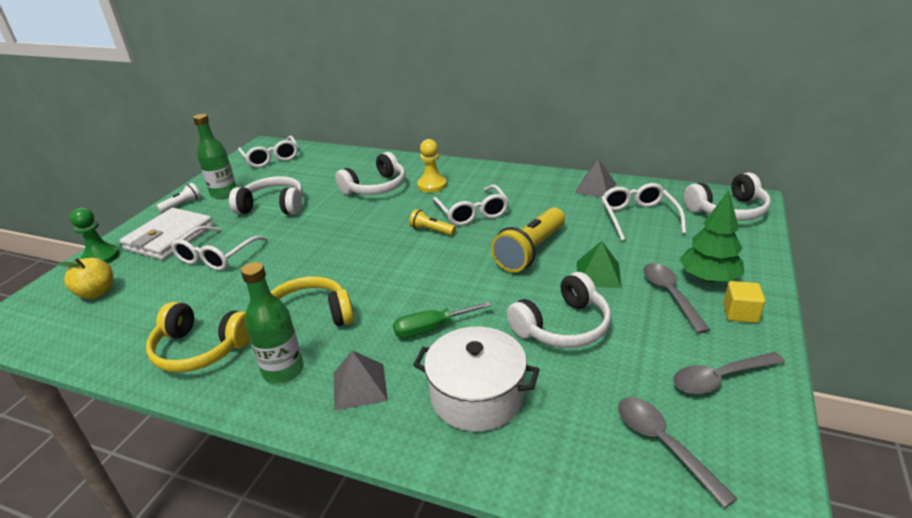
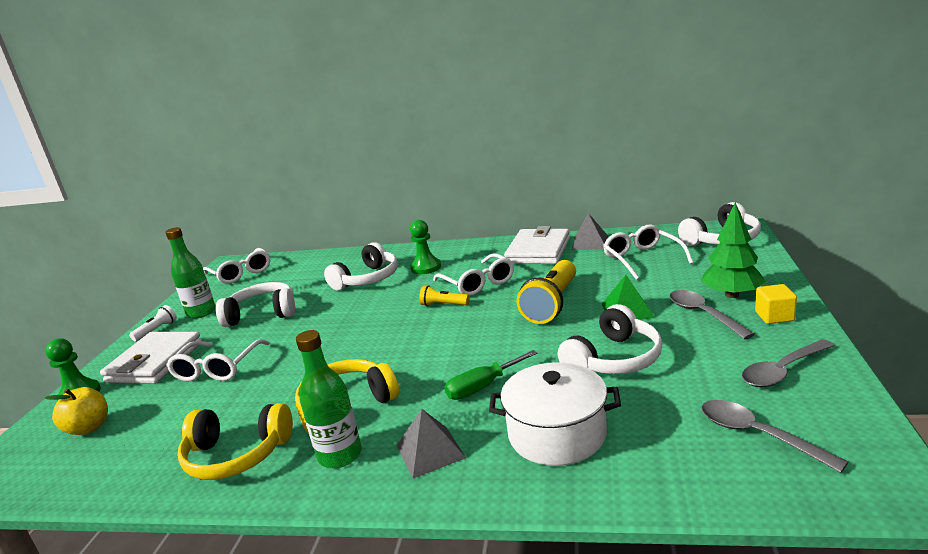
camera: 10 degrees left, 10 degrees down
yellow pawn [417,139,447,193] -> green pawn [410,220,441,274]
none -> white wallet [504,226,570,264]

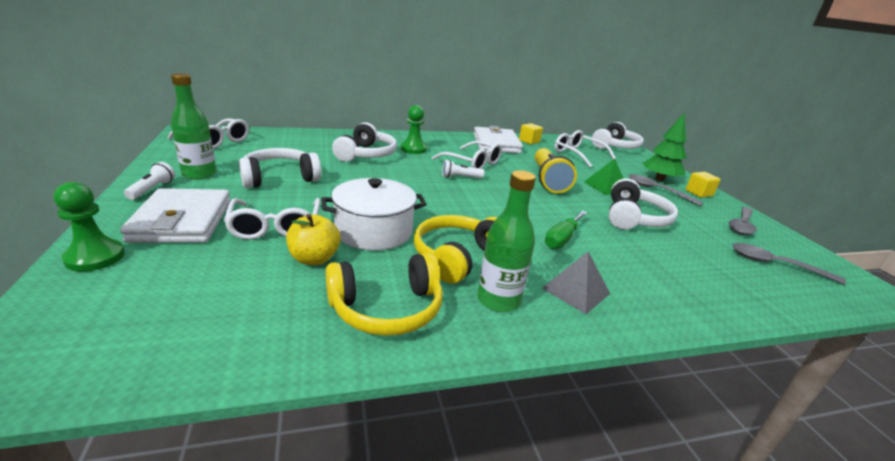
camera: 30 degrees left, 5 degrees up
yellow apple [45,387,108,435] -> yellow apple moved to [286,214,340,265]
yellow flashlight [419,285,469,306] -> white flashlight [442,160,484,178]
white pot [489,362,621,466] -> white pot moved to [321,178,427,250]
grey pyramid [572,213,608,250] -> yellow cube [519,123,543,145]

